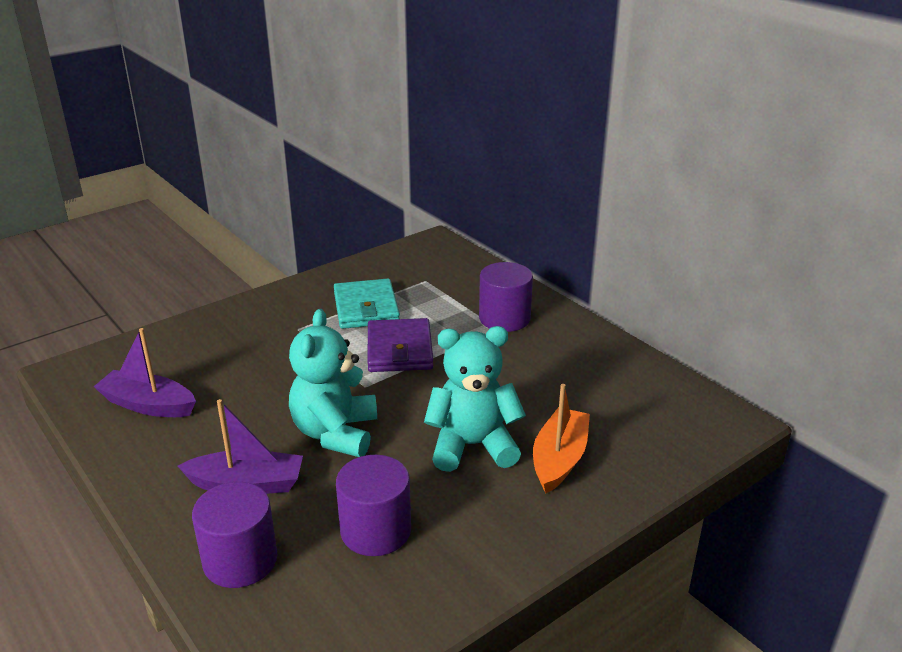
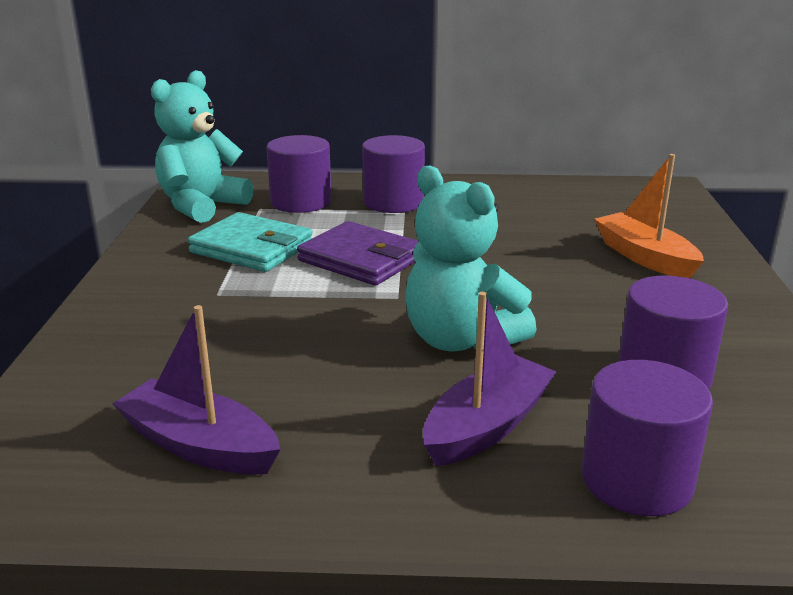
camera: 50 degrees left, 5 degrees down
purple boat [94,328,196,417] -> purple boat turned 60 degrees clockwise [113,305,281,475]
turquoise teddy bear [424,326,526,472] -> turquoise teddy bear moved to [151,70,253,223]
none -> purple cylinder [266,135,332,213]

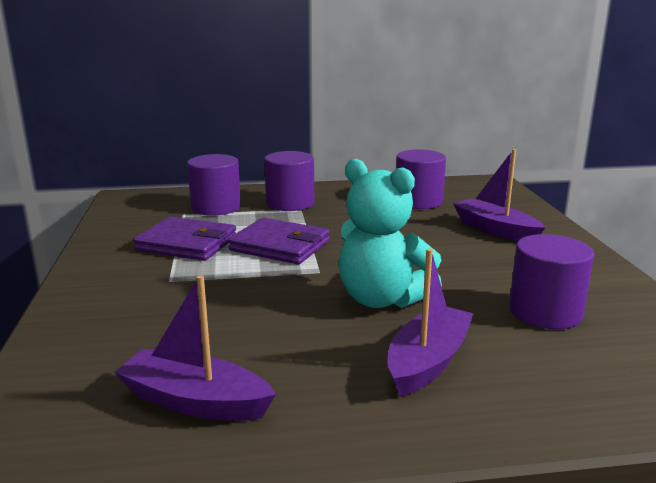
camera: 10 degrees left, 5 degrees down
turquoise teddy bear [151,70,253,223] -> none
turquoise wallet [188,212,313,272] -> purple wallet [133,217,236,261]
purple cylinder [582,360,713,516] -> purple cylinder moved to [396,149,446,209]
orange boat [594,154,704,278] -> purple boat [453,149,545,241]

